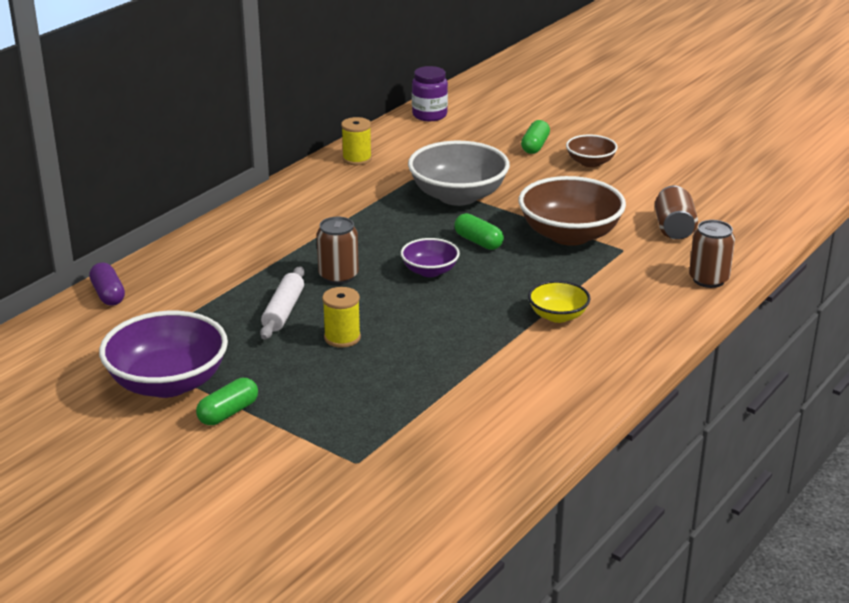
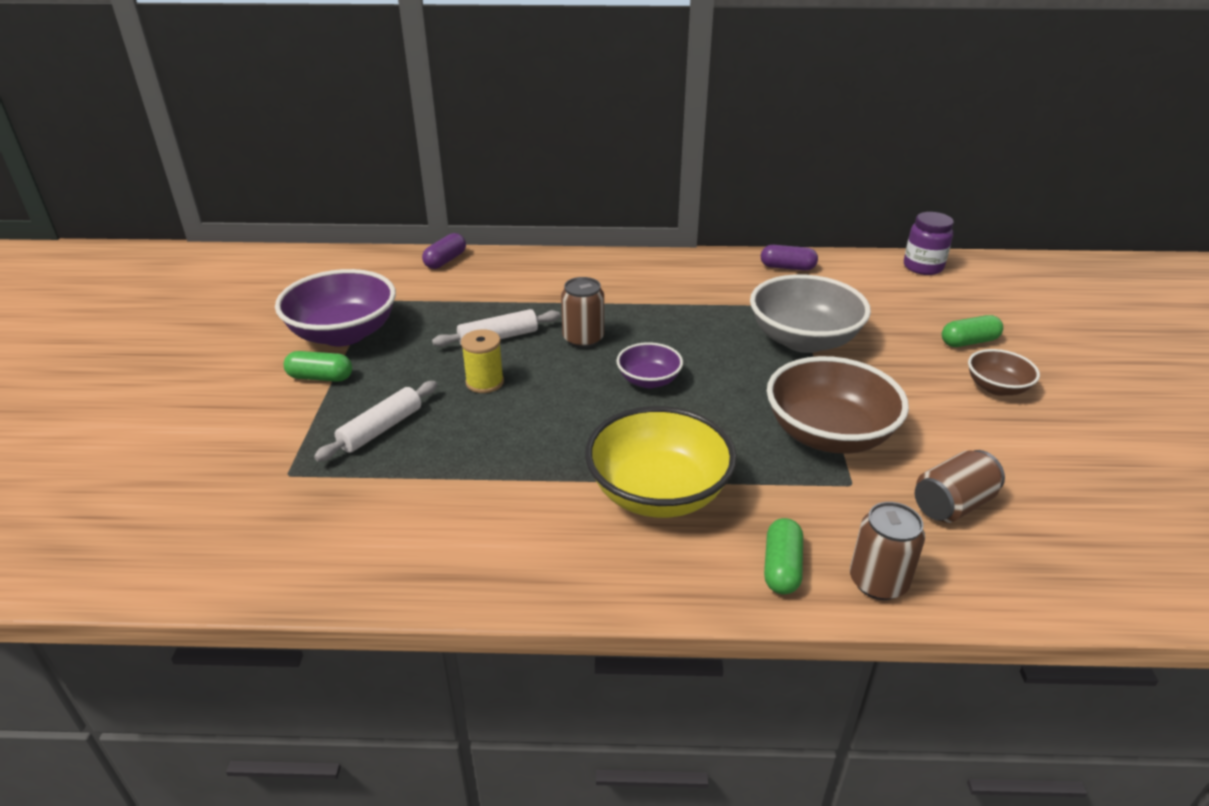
camera: 55 degrees right, 5 degrees up
yellow spool [341,117,372,165] -> purple capsule [761,245,818,271]
green capsule [454,213,504,250] -> green capsule moved to [764,518,803,595]
yellow bowl [528,280,591,323] -> yellow bowl [585,406,737,518], size x1.88
none -> white rolling pin [314,381,437,461]

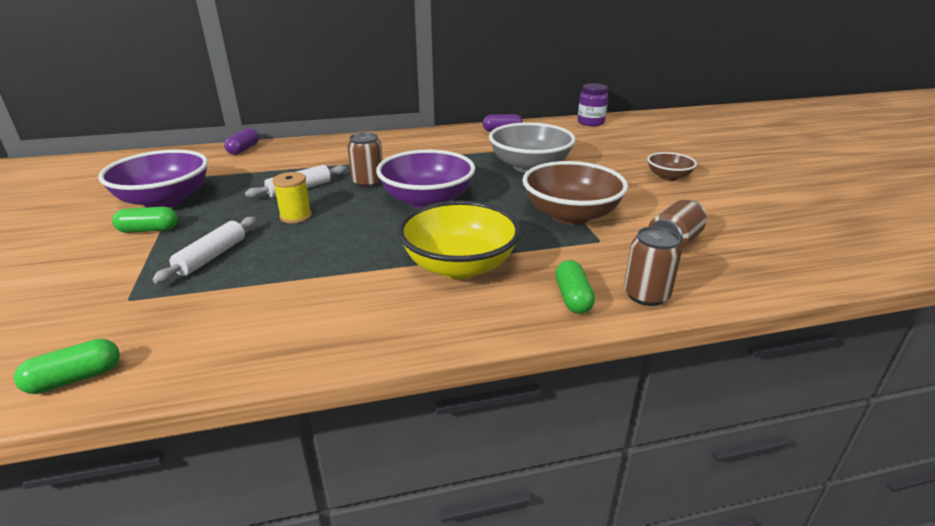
camera: 15 degrees left, 5 degrees down
purple bowl [616,342,683,388] -> purple bowl [376,150,475,208], size x1.88
green capsule [942,315,1003,347] -> green capsule moved to [14,339,120,394]

